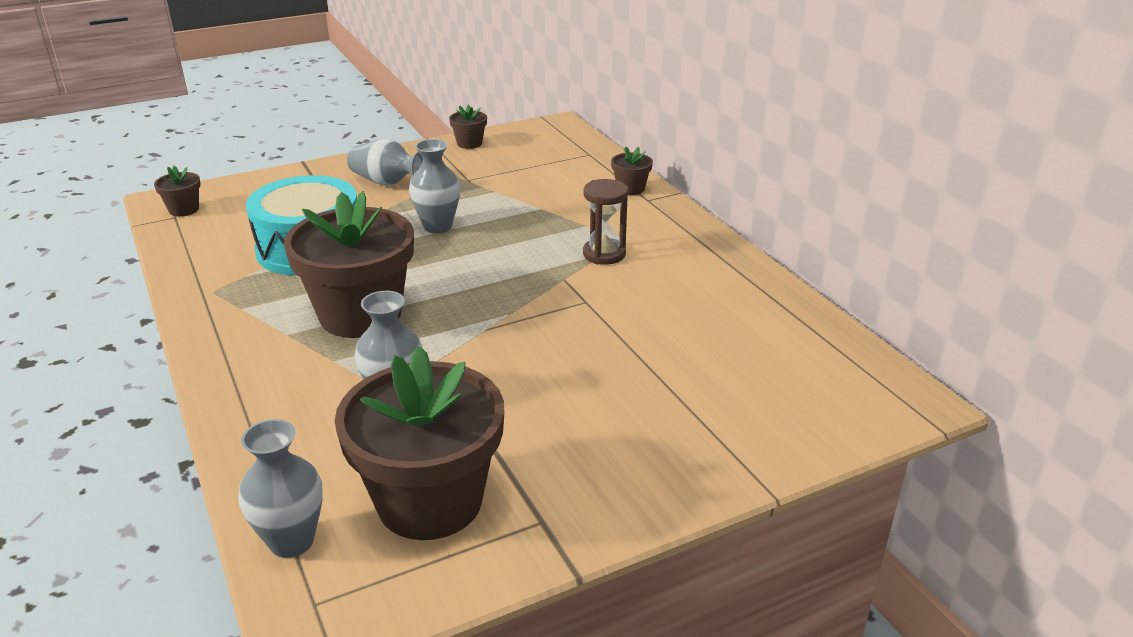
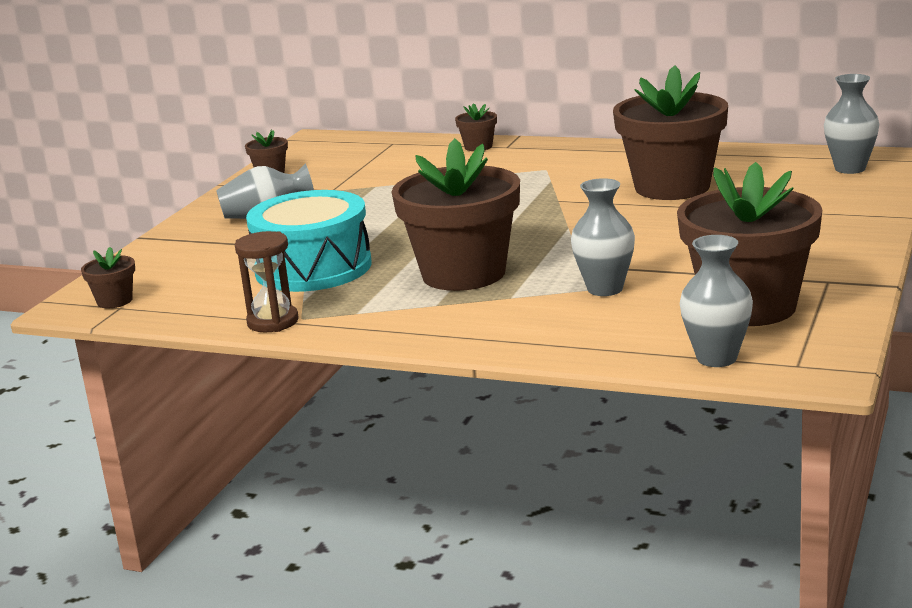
camera: 40 degrees left, 10 degrees down
grey vase [409,139,460,233] -> grey vase moved to [824,74,879,174]
brown hourglass [583,179,628,265] -> brown hourglass moved to [235,231,299,332]
none -> brown flower pot [613,65,728,200]

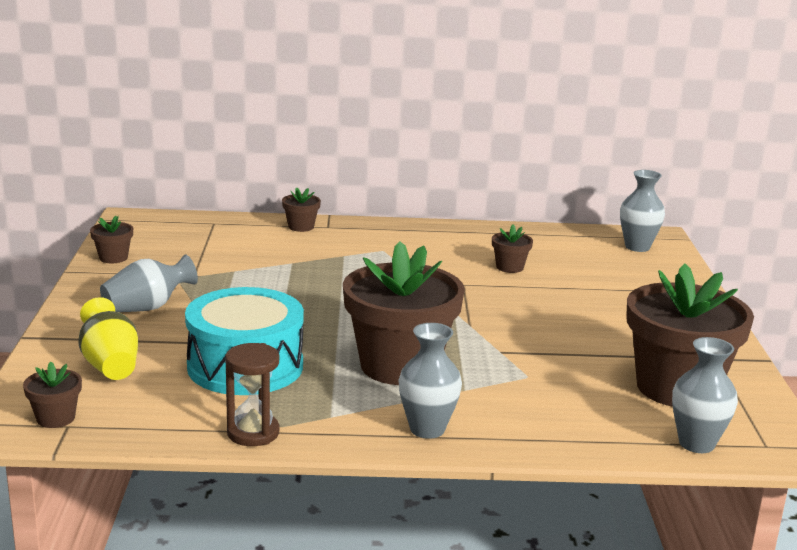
camera: 25 degrees left, 0 degrees up
grey vase [571,178,635,296] -> grey vase moved to [399,323,462,439]
brown flower pot [613,65,728,200] -> brown flower pot [492,224,533,273], size x0.42
none -> yellow vase [78,297,138,380]

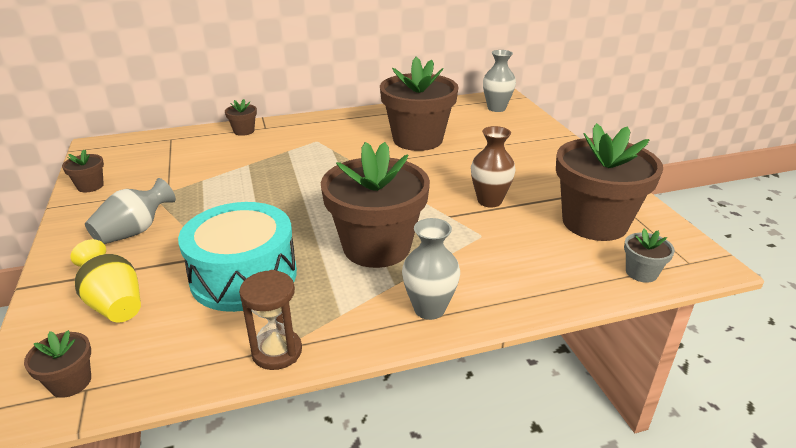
camera: 15 degrees left, 10 degrees up
brown flower pot [492,224,533,273] -> brown flower pot [380,57,459,151], size x2.37
grey vase [672,337,738,453] -> grey flower pot [624,229,675,283]
none -> brown vase [471,126,516,208]

